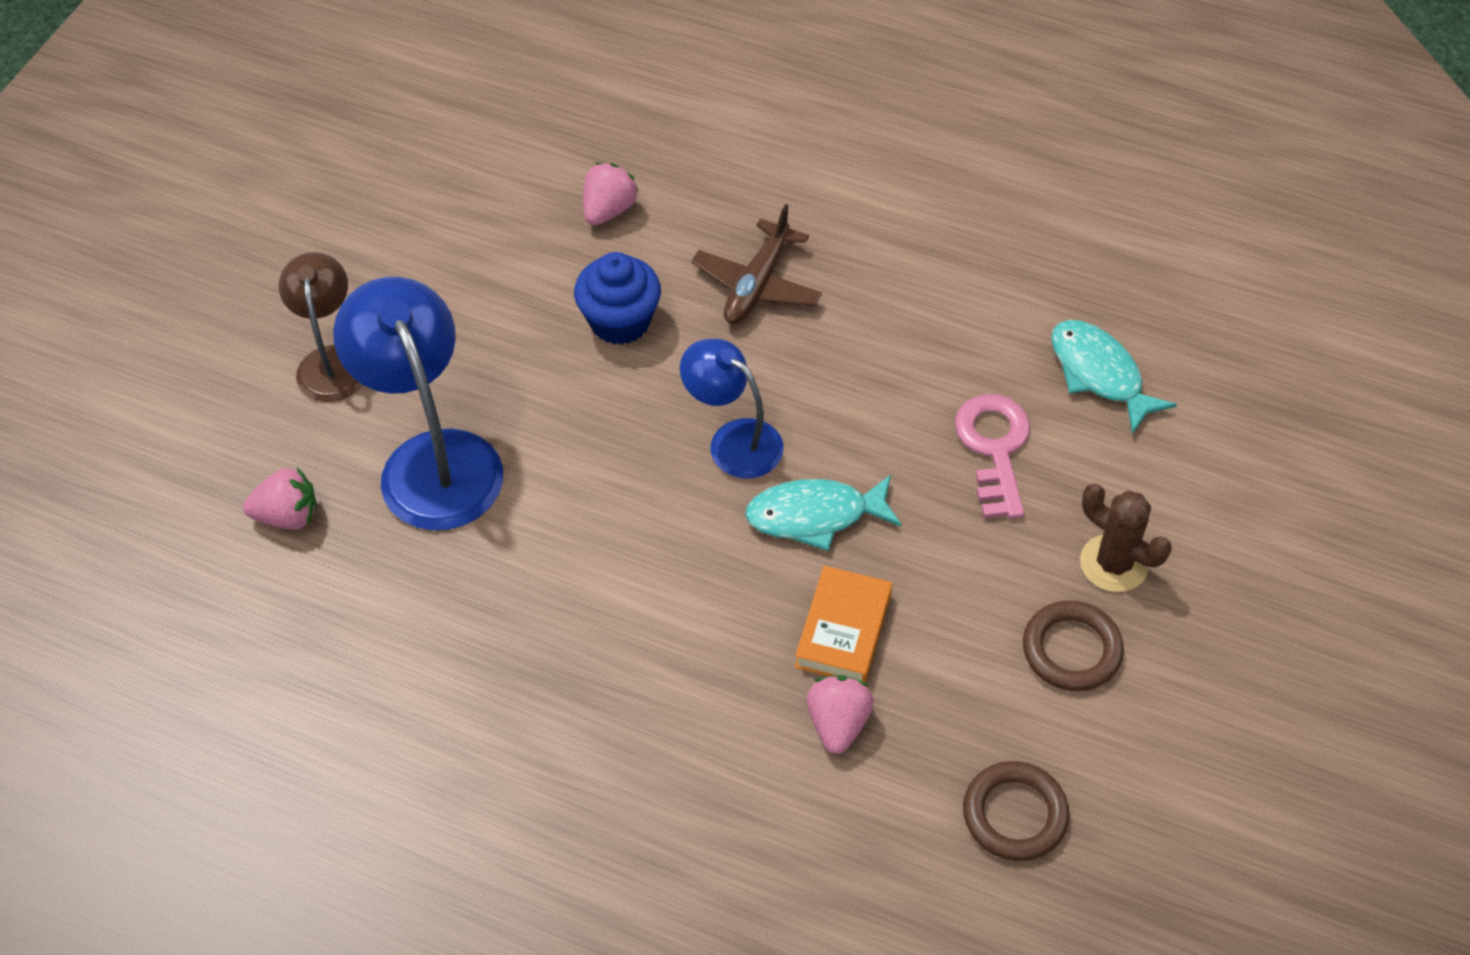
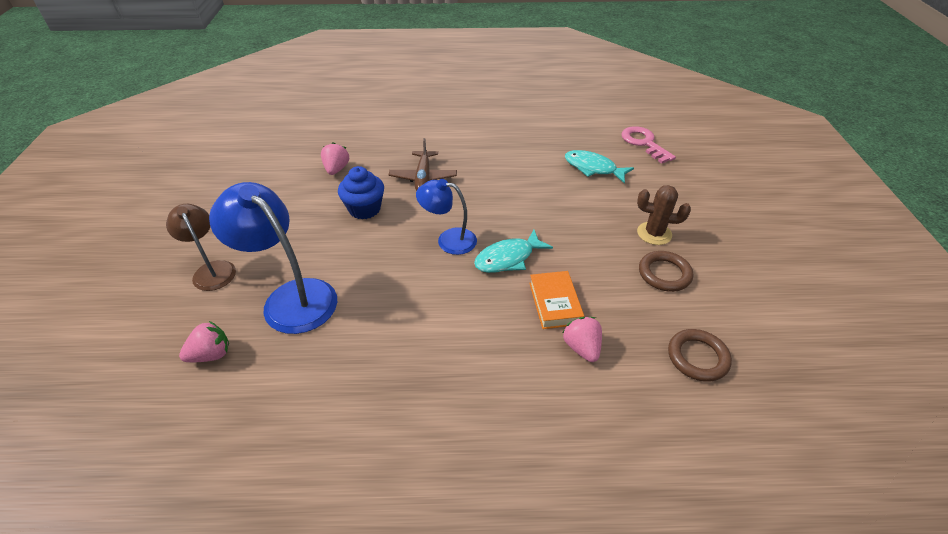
camera: 25 degrees left, 10 degrees down
pink key [954,394,1030,519] -> pink key moved to [621,126,676,164]

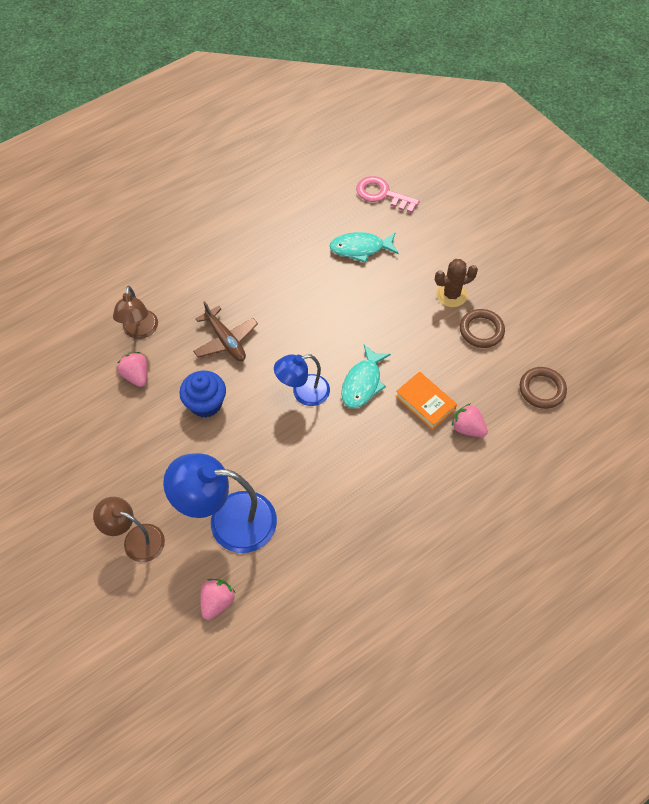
camera: 35 degrees left, 15 degrees up
none -> brown lamp [113,286,158,339]

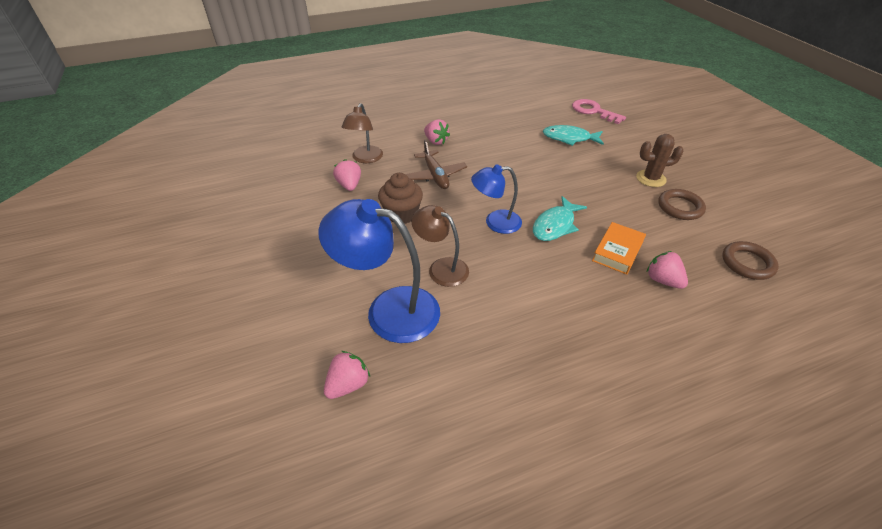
camera: 15 degrees right, 15 degrees down
brown lamp [93,497,165,562] -> brown lamp moved to [412,205,469,287]
blue cupcake [179,371,226,418] -> brown cupcake [378,173,423,224]
orange book [395,371,457,430] -> orange book turned 60 degrees clockwise [592,222,646,275]
none -> pink strawberry [424,119,450,145]

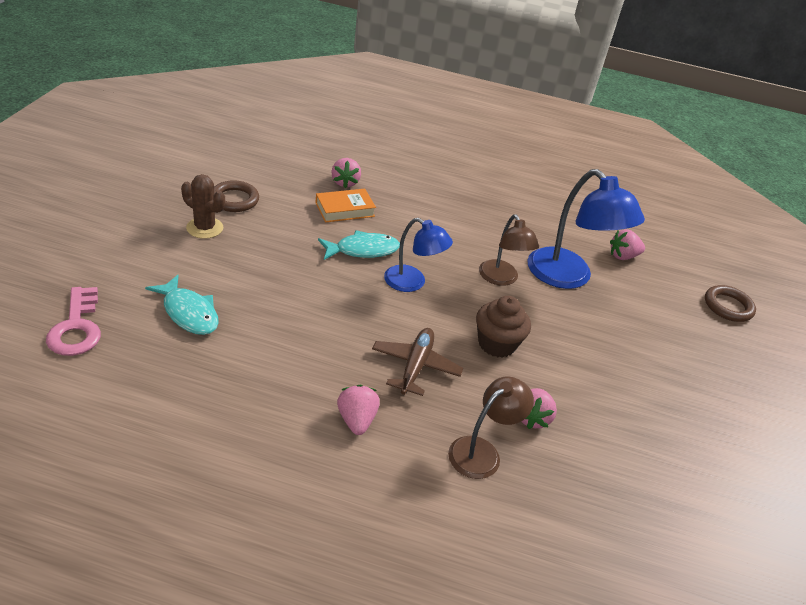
camera: 150 degrees left, 5 degrees down
brown ring [722,241,779,280] -> brown ring moved to [705,285,756,322]

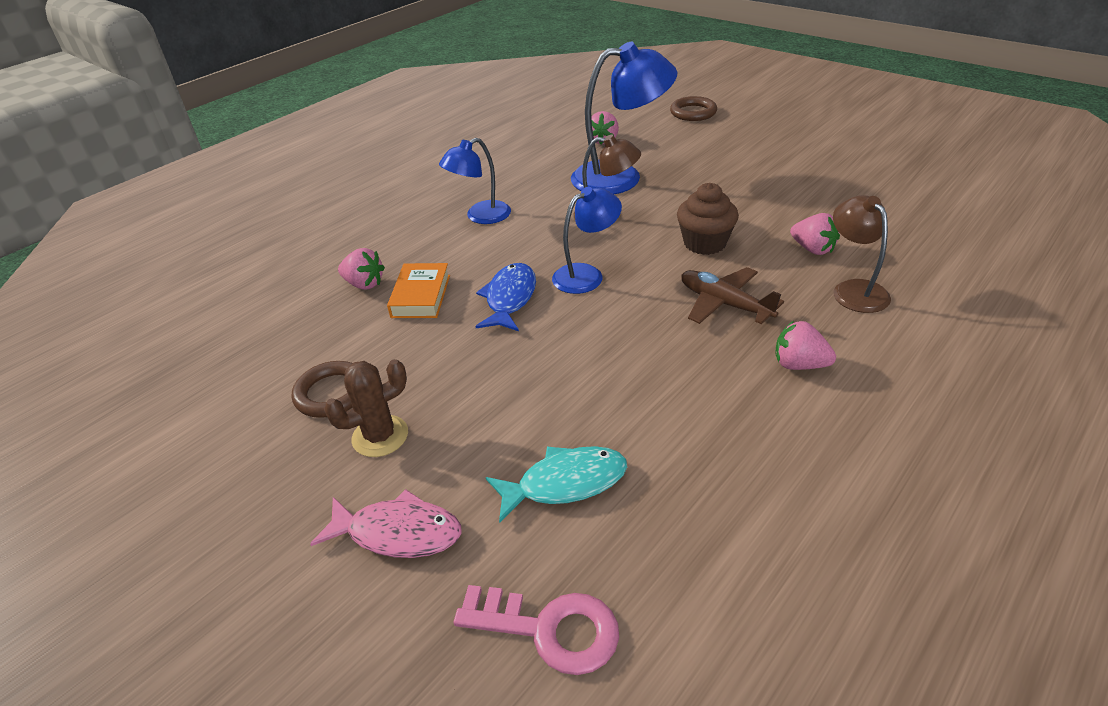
camera: 55 degrees left, 0 degrees up
turquoise fish [318,230,400,260] -> blue fish [475,263,536,331]
none -> pink fish [310,489,461,558]
none -> blue lamp [439,138,511,224]

